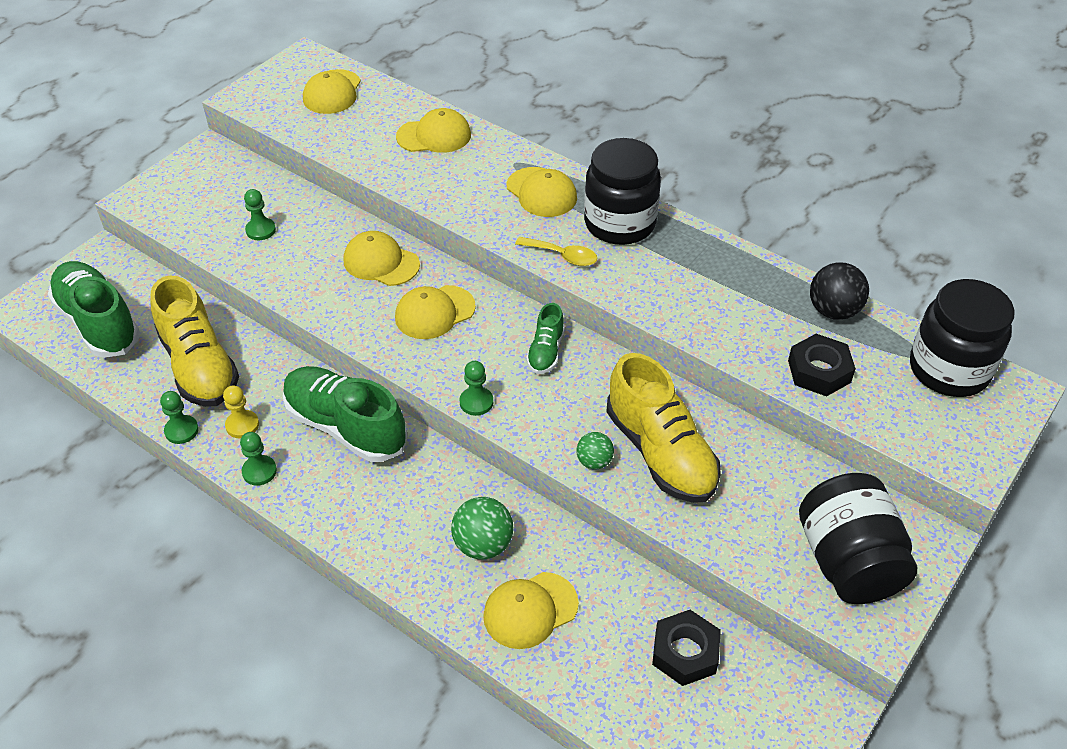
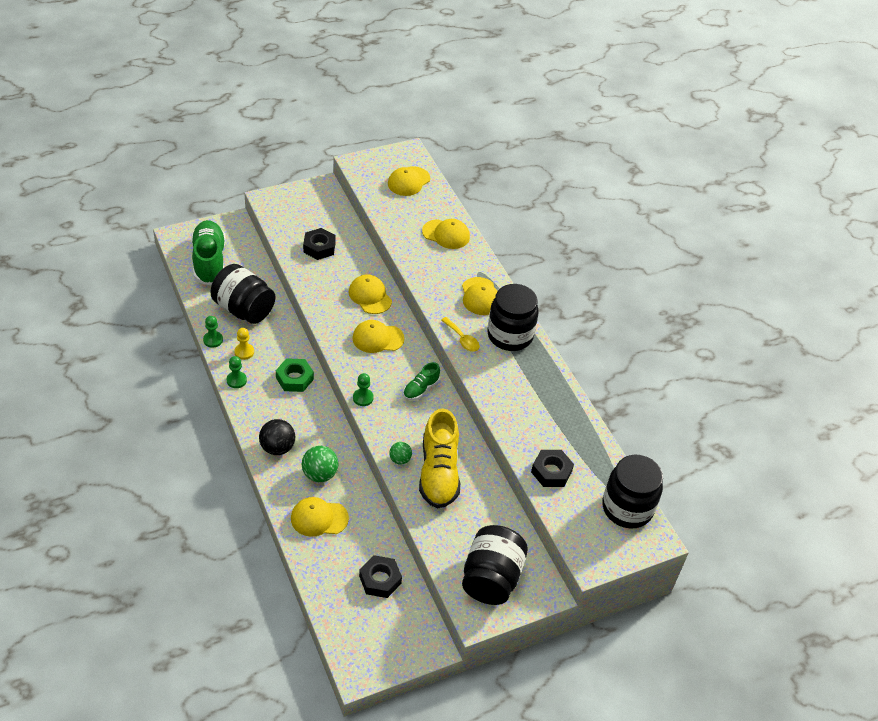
camera: 25 degrees right, 0 degrees up
yellow shoe [150,275,239,407] -> black jar [211,264,275,324]
green pawn [244,189,276,240] -> black nut [303,228,336,260]
green shoe [283,366,407,462] -> green nut [276,358,314,392]
black ball [810,262,869,320] -> black ball moved to [259,419,295,455]

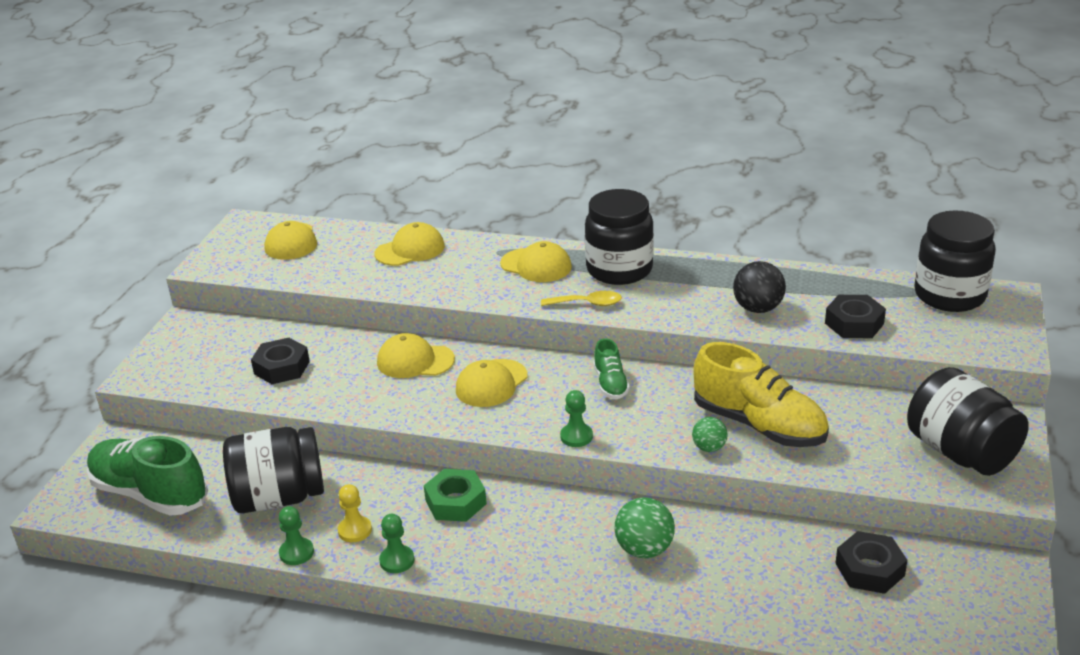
camera: 45 degrees left, 15 degrees down
black ball [259,419,295,455] -> black ball moved to [733,261,786,313]
yellow cap [291,497,349,537] -> none

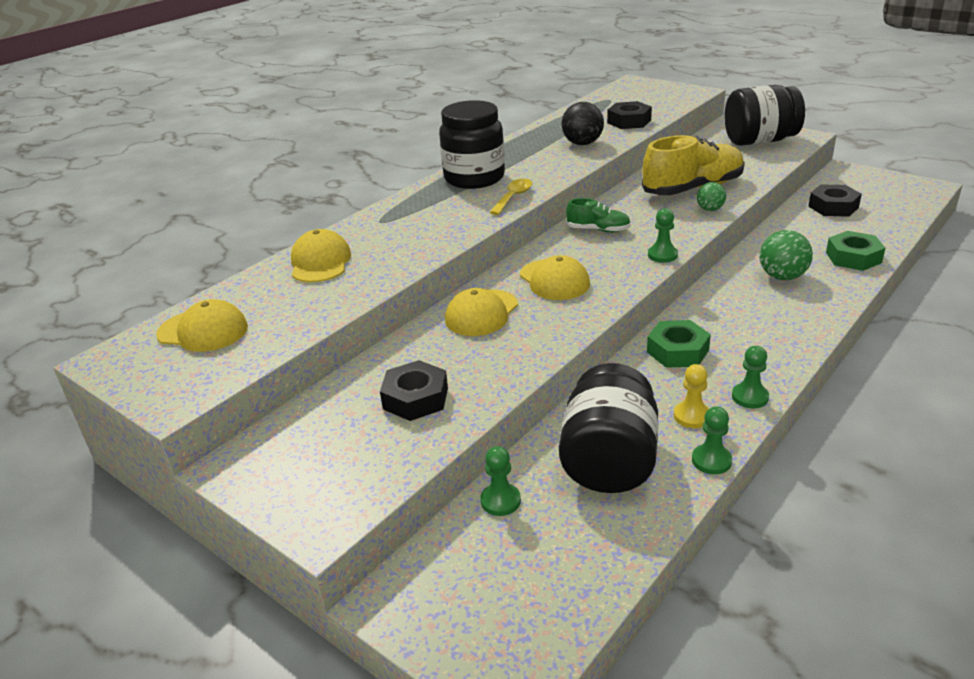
camera: 65 degrees left, 0 degrees up
green shoe [86,436,208,516] -> none
yellow cap [500,241,572,282] -> none
black jar [914,210,996,312] -> none
none -> green pawn [480,446,521,516]
none -> green nut [826,231,885,271]

